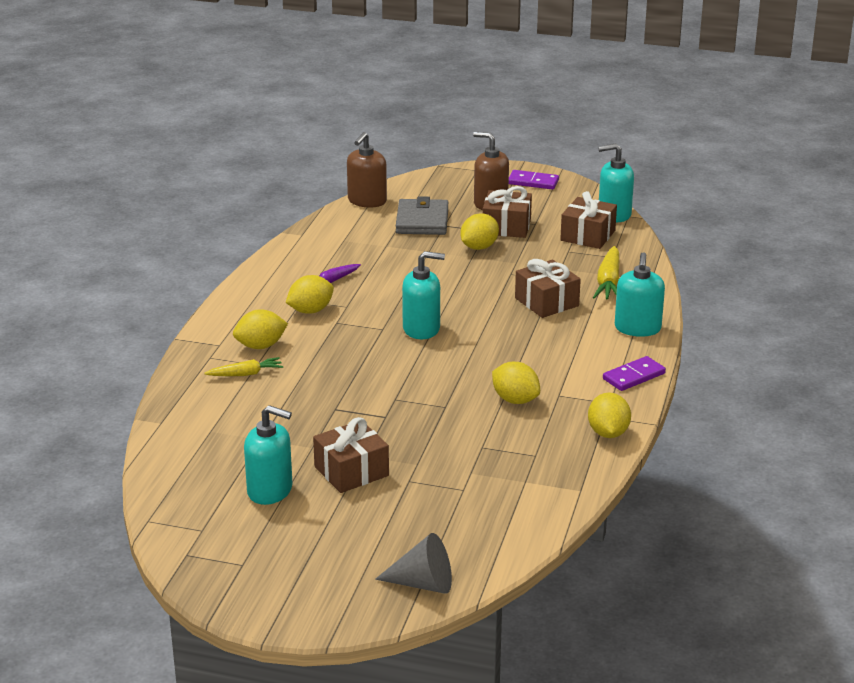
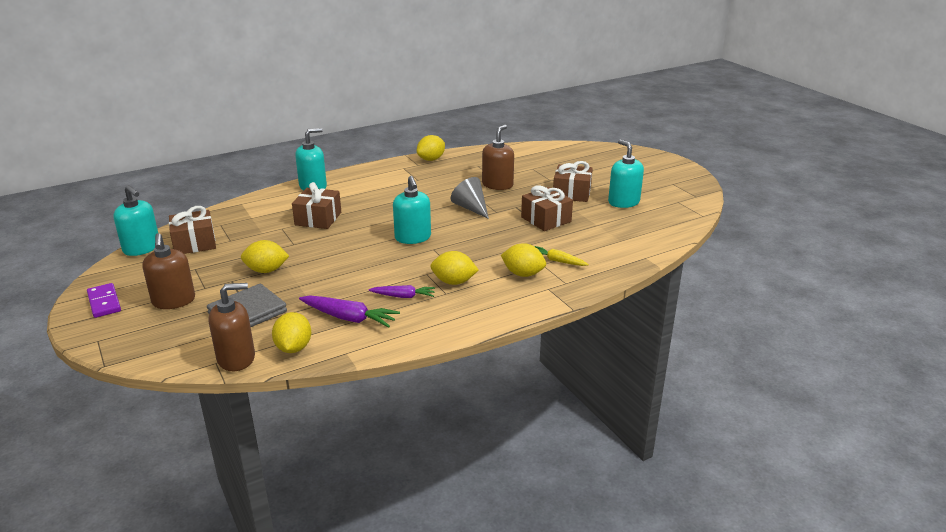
camera: 135 degrees left, 0 degrees up
grey cone [375,533,452,594] -> grey cone moved to [451,177,489,219]
turquoise soap dispenser [402,251,445,339] -> turquoise soap dispenser turned 150 degrees counterclockwise [393,176,431,244]
brown gift [483,186,532,238] -> brown gift moved to [521,185,573,231]
yellow lemon [492,362,540,404] -> yellow lemon moved to [272,312,311,353]
yellow carrot [593,246,619,300] -> none
purple domino [603,356,666,391] -> none
none -> purple carrot [299,296,400,327]
none -> brown soap dispenser [482,125,514,190]

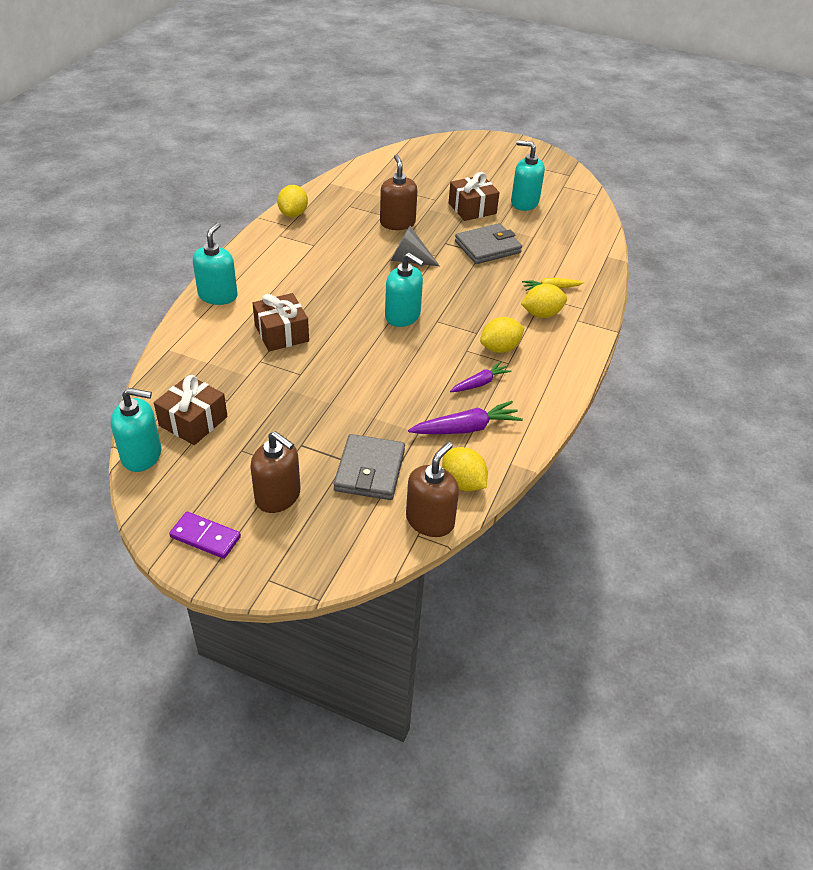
camera: 40 degrees left, 15 degrees up
yellow lemon [241,240,289,273] -> none
brown gift [521,185,573,231] -> grey wallet [455,223,522,264]

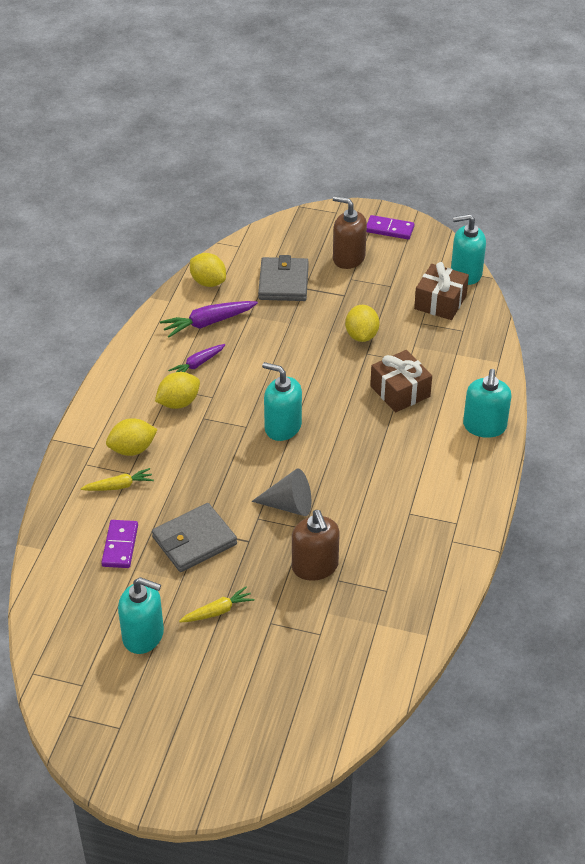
camera: 175 degrees right, 0 degrees up
yellow lemon [277,185,308,217] -> yellow lemon moved to [345,305,380,342]
brown soap dispenser [406,442,459,537] -> none
brown gift [449,172,500,221] -> yellow carrot [179,587,255,623]
none -> purple domino [101,520,138,568]

